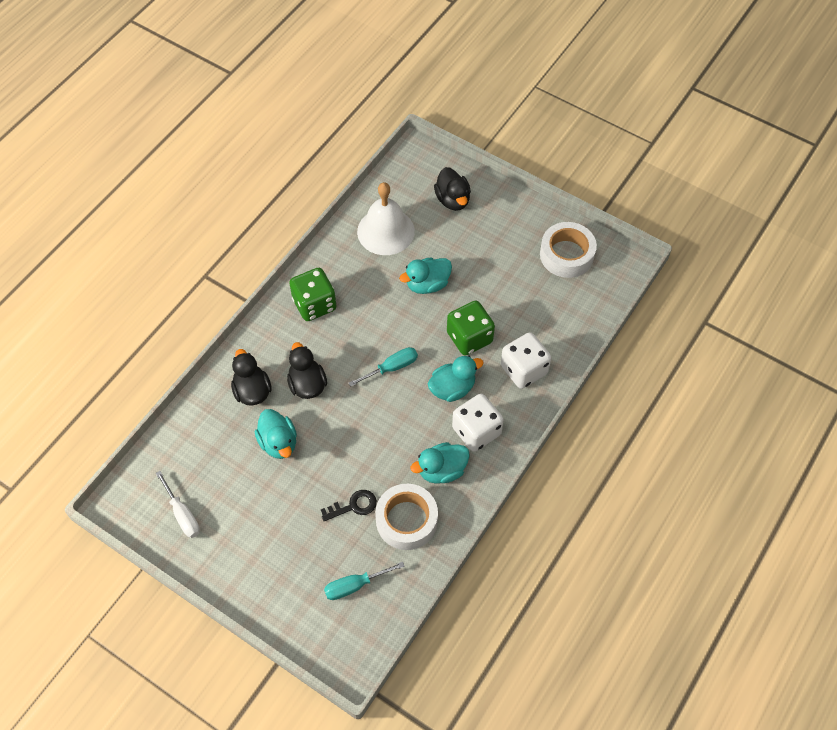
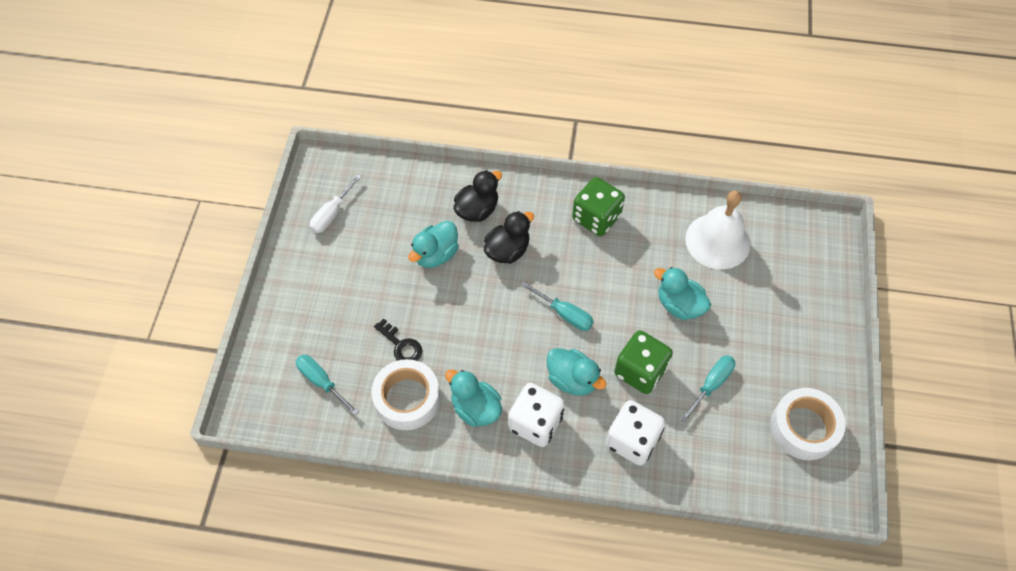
camera: 65 degrees right, 0 degrees up
black duck [434,167,471,211] -> none
none -> turquoise screwdriver [680,355,736,423]

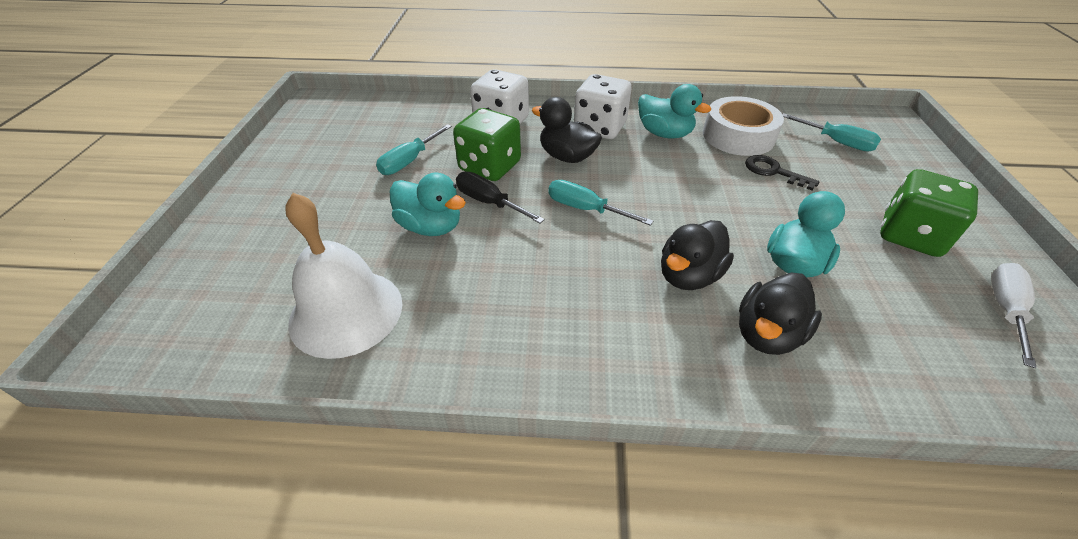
camera: 175 degrees right, 15 degrees down
turquoise duck [547,348,607,396] -> black duck [532,97,602,163]
green dice [572,177,625,236] -> green dice moved to [880,169,978,257]
white tape [770,388,846,460] -> none
none -> black screwdriver [456,172,545,223]

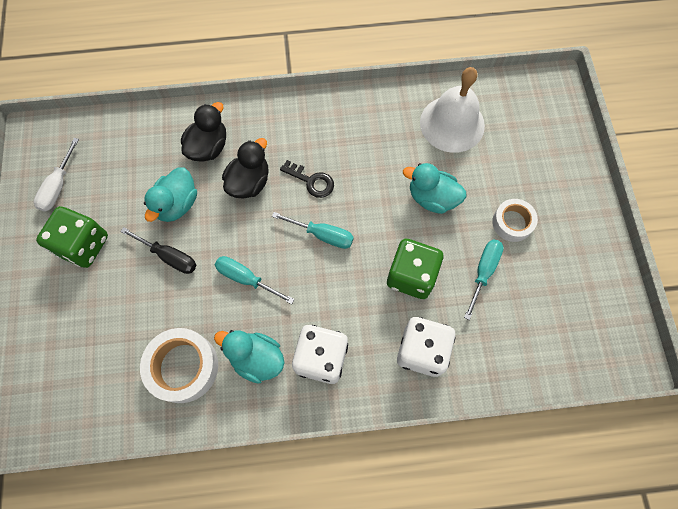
camera: 170 degrees right, 25 degrees up
black screwdriver [456,172,545,223] -> black screwdriver moved to [120,227,196,274]
black duck [532,97,602,163] -> none
black key [745,155,820,190] -> black key moved to [280,160,334,198]
turquoise screwdriver [782,113,881,152] -> turquoise screwdriver moved to [215,256,295,304]
none -> white tape [492,199,538,242]

